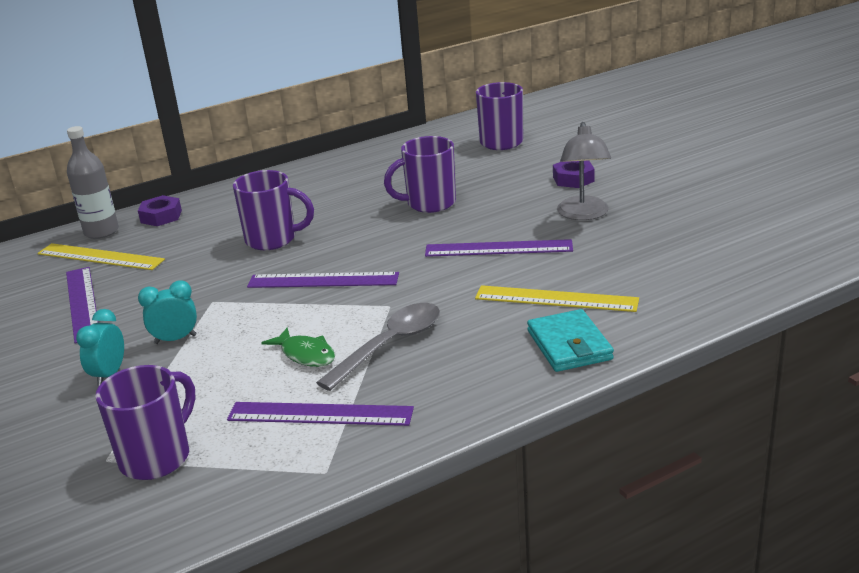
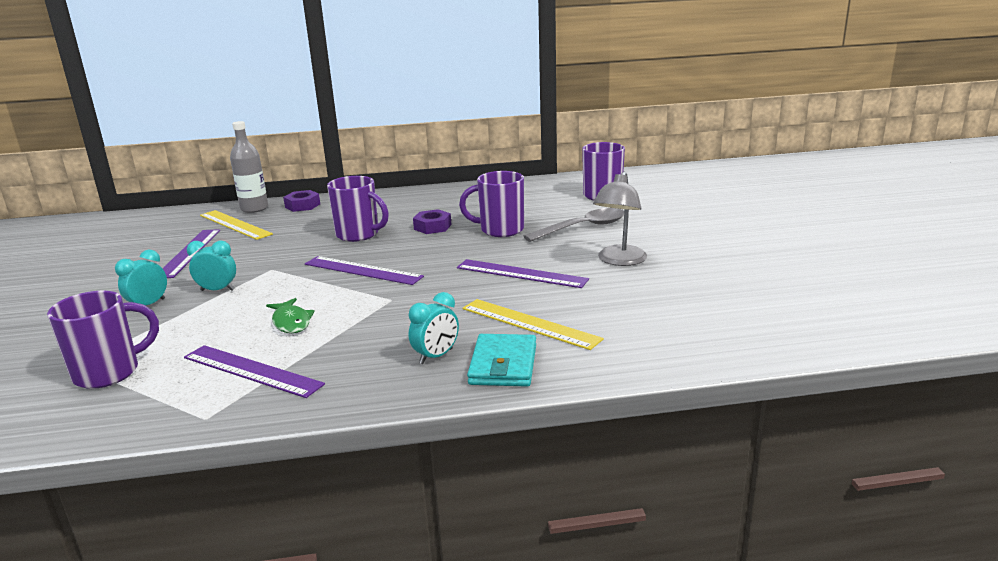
camera: 20 degrees right, 5 degrees down
grey spoon [316,303,440,391] -> grey spoon moved to [524,208,624,242]
purple nut [553,160,595,188] -> purple nut moved to [413,209,451,234]
none -> turquoise clock [408,292,459,364]

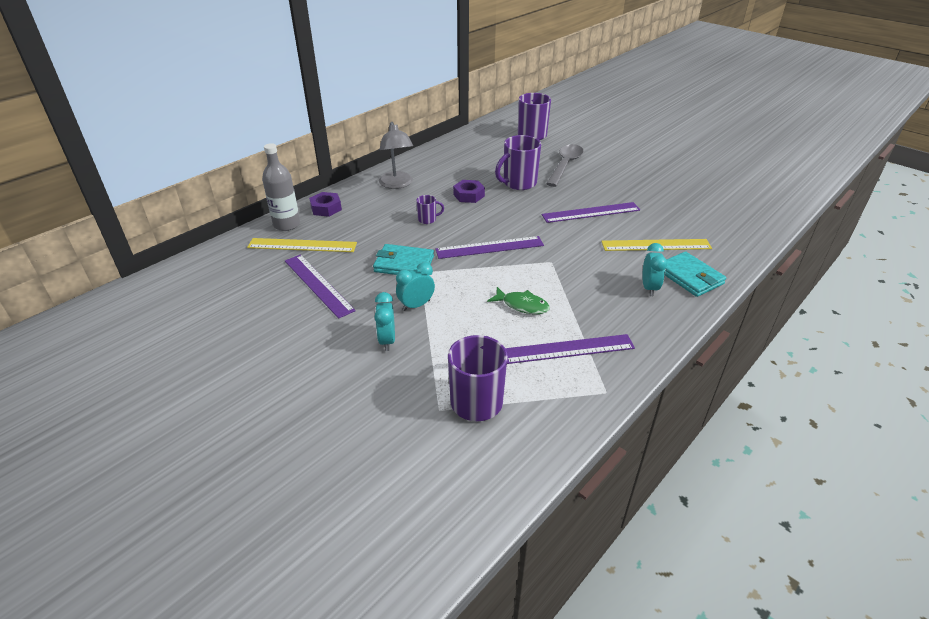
camera: 40 degrees left, 15 degrees up
purple mug [327,176,389,242] -> purple mug [416,195,444,224], size x0.49
grey lamp [593,172,647,266] -> grey lamp moved to [379,122,413,189]
none -> turquoise wallet [373,244,434,275]

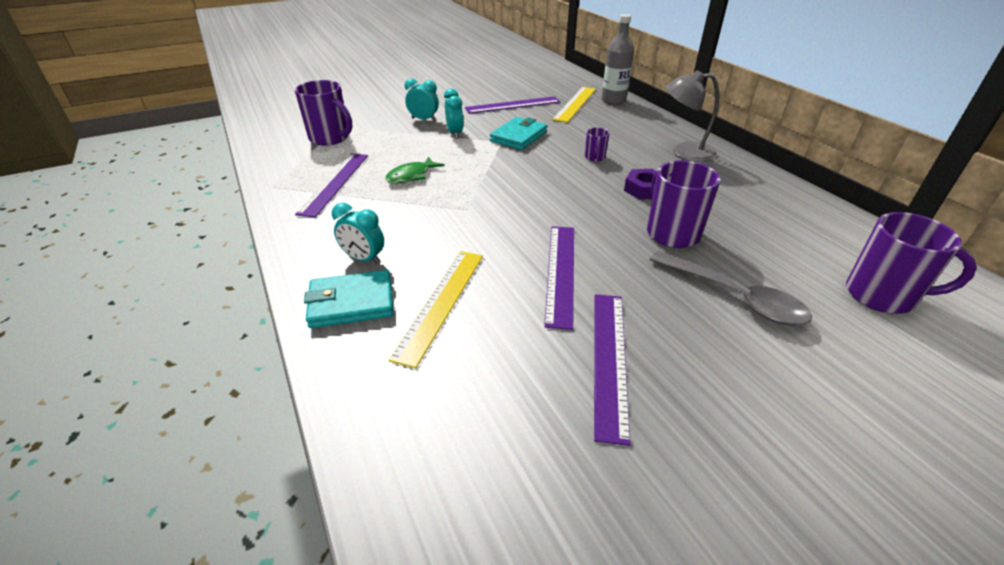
camera: 110 degrees right, 0 degrees up
purple nut [309,192,342,217] -> none
purple ruler [436,236,544,259] -> purple ruler moved to [594,294,631,446]

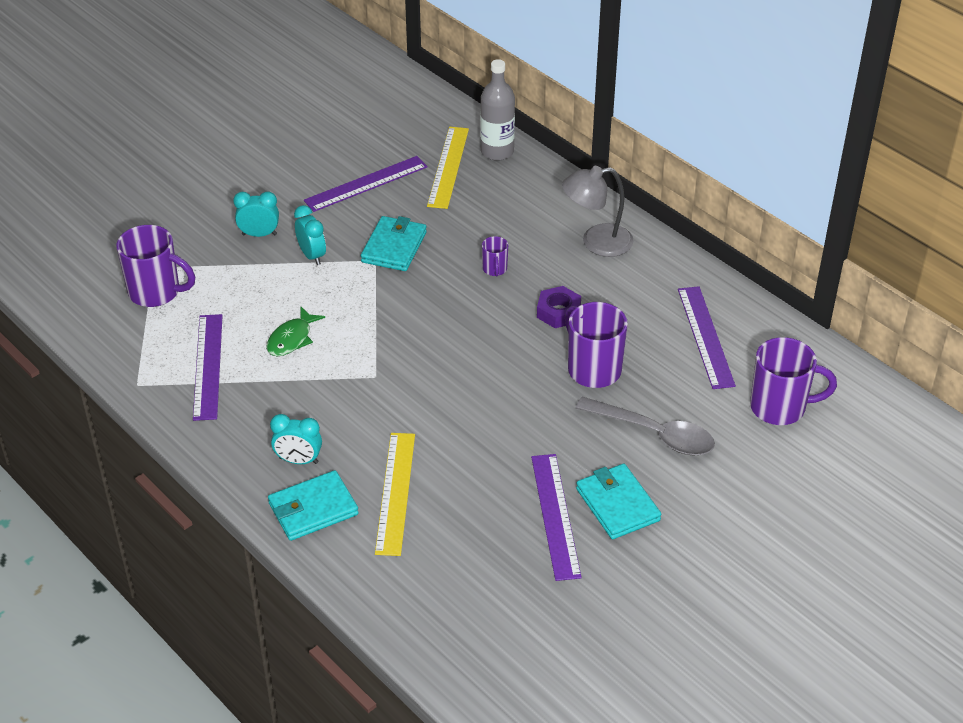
camera: 15 degrees left, 5 degrees up
purple ruler [544,226,574,330] -> purple ruler moved to [678,286,736,389]
none -> turquoise wallet [576,464,661,539]

